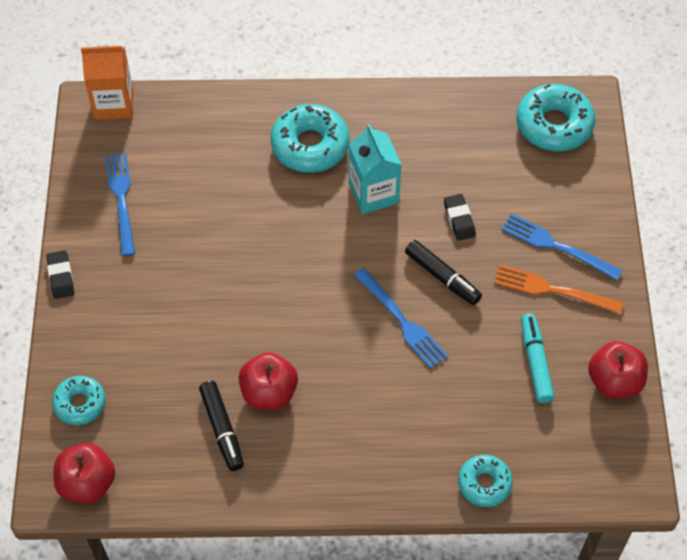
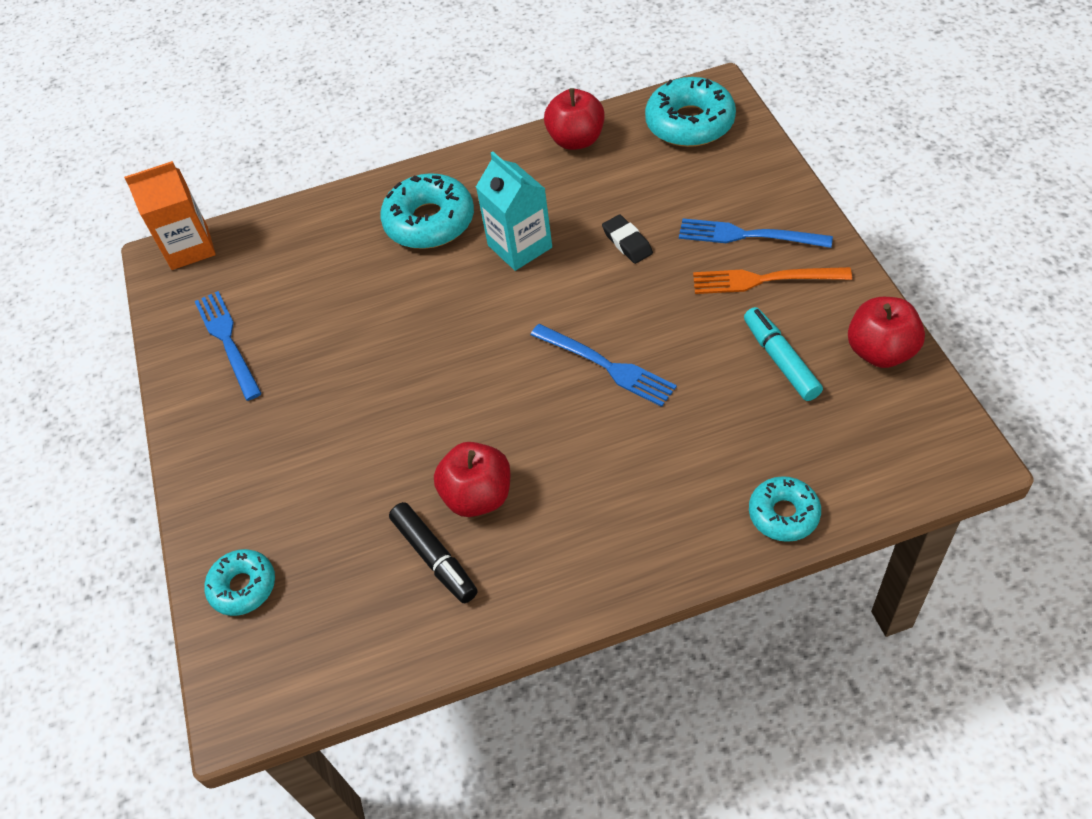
camera: 10 degrees left, 5 degrees down
black eraser [46,250,74,299] -> none
red apple [53,443,115,504] -> red apple moved to [544,88,605,150]
black marker [405,240,482,305] -> none

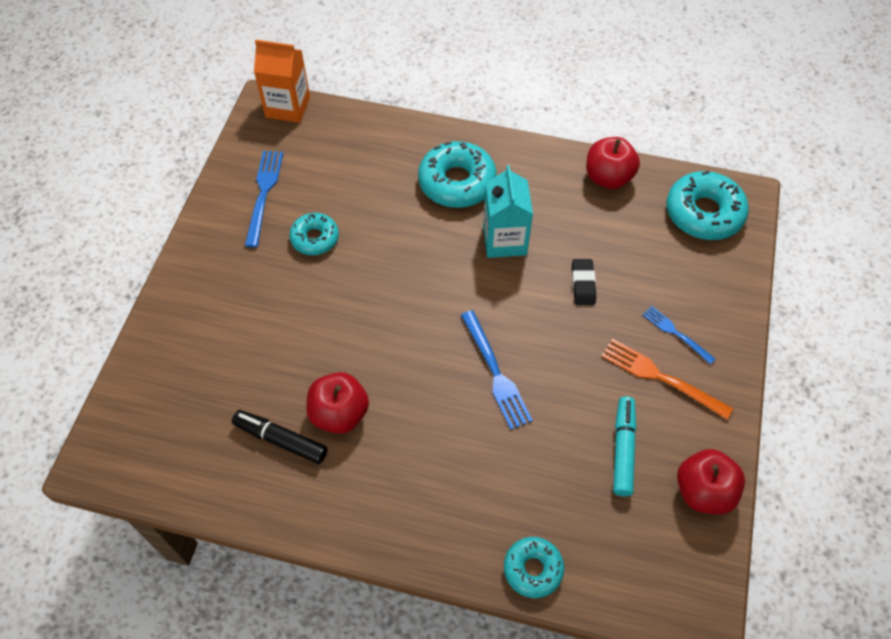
camera: 25 degrees right, 5 degrees up
turquoise donut [204,549,275,616] -> turquoise donut moved to [289,213,339,255]
black marker [389,502,477,603] -> black marker turned 120 degrees clockwise [232,410,327,464]
blue fork [679,219,833,248] -> blue fork [643,306,715,364], size x0.63

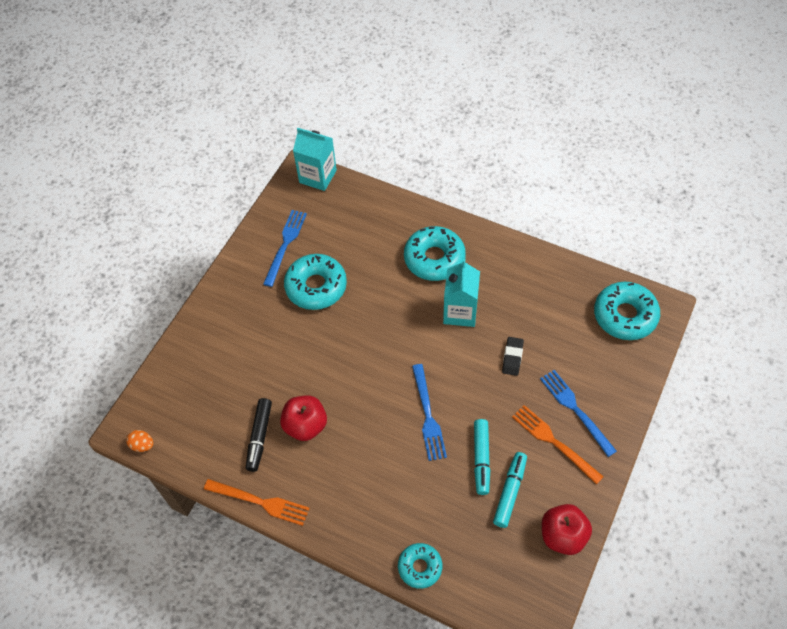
camera: 15 degrees right, 0 degrees up
black marker [232,410,327,464] -> black marker turned 120 degrees counterclockwise [246,398,272,472]
orange carton [254,40,310,123] -> turquoise carton [293,128,337,191]
turquoise donut [289,213,339,255] -> turquoise donut [284,254,347,310], size x1.66
red apple [586,137,640,189] -> none
blue fork [643,306,715,364] -> blue fork [540,370,617,457], size x1.60
none -> orange egg [126,430,154,452]
none -> orange fork [204,479,310,526]
none -> turquoise marker [474,419,490,495]

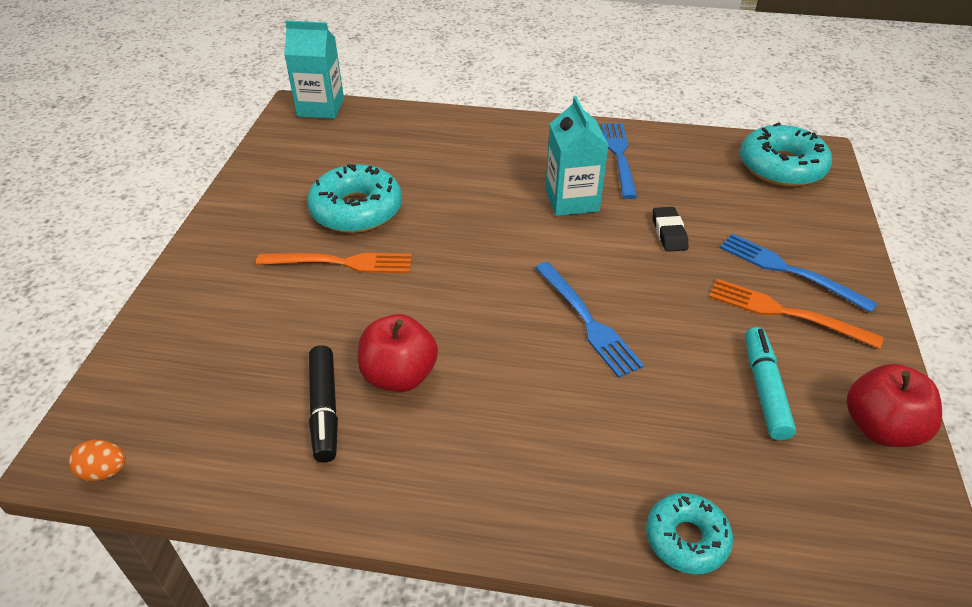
camera: 20 degrees left, 15 degrees down
orange fork [204,479,310,526] -> orange fork moved to [256,253,412,273]
blue fork [263,210,307,287] -> blue fork moved to [601,123,637,199]
turquoise donut [404,226,466,281] -> none
turquoise marker [474,419,490,495] -> none

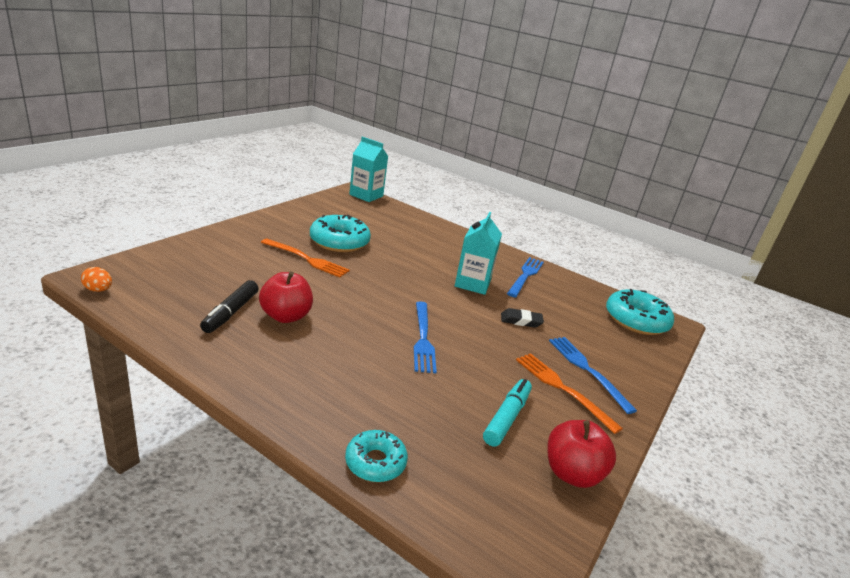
camera: 20 degrees right, 15 degrees down
black eraser [653,207,688,252] -> black eraser turned 75 degrees clockwise [501,308,544,328]

